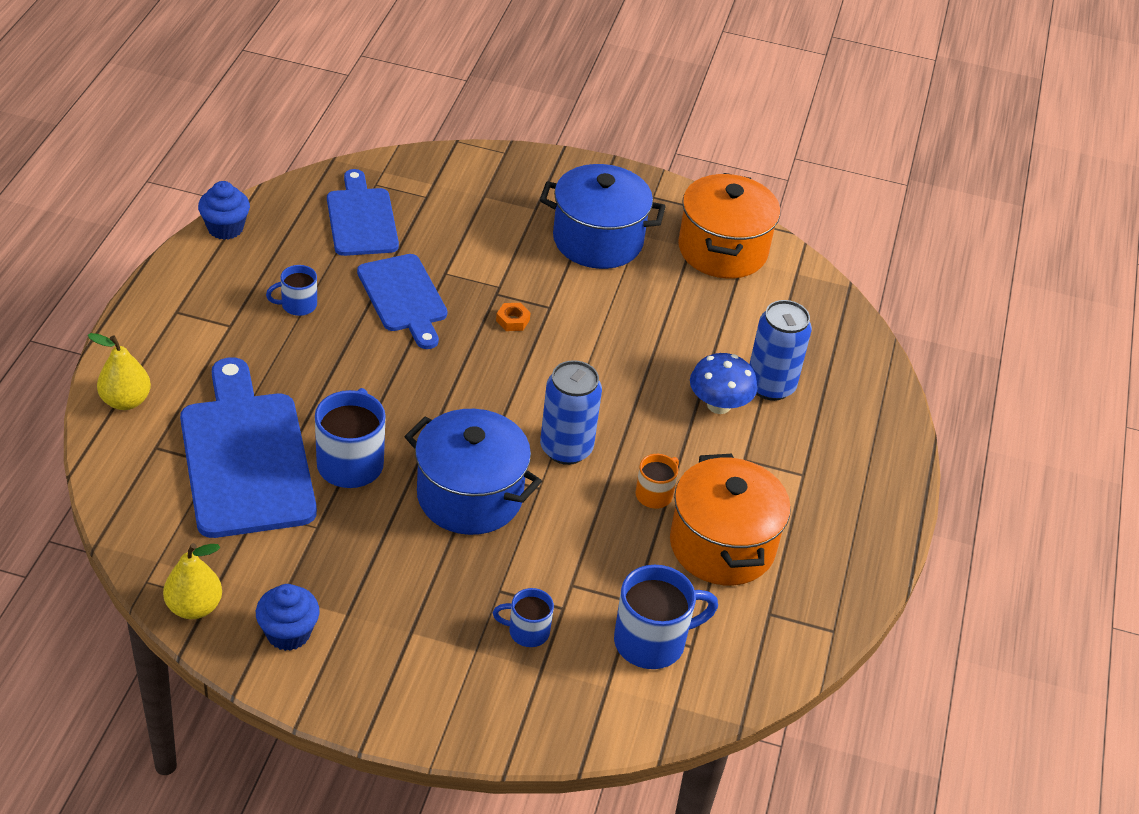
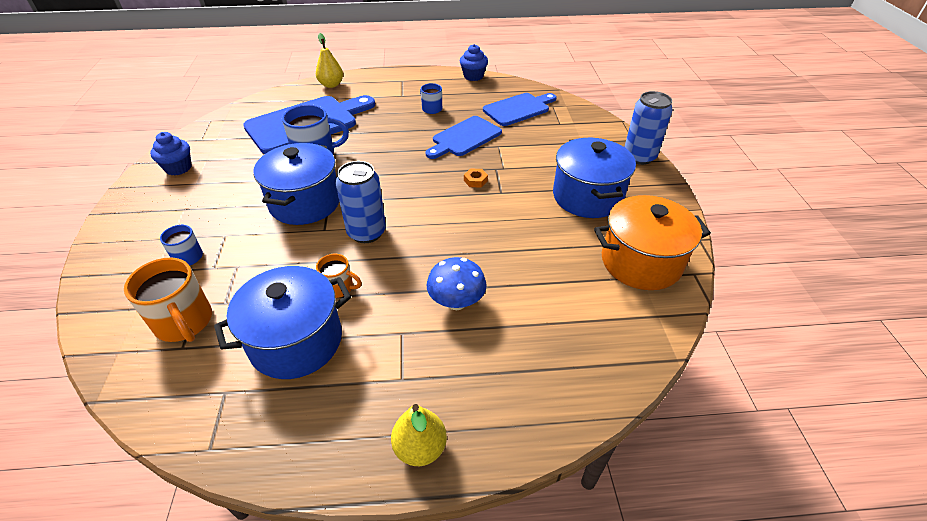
camera: 75 degrees right, 0 degrees up
yellow pear [163,543,222,619] -> yellow pear moved to [391,404,447,466]
blue mug [614,565,718,669] -> orange mug [124,257,212,342]
orange pot [670,454,791,585] -> blue pot [214,266,351,379]
blue can [749,300,812,401] -> blue can moved to [624,91,673,165]

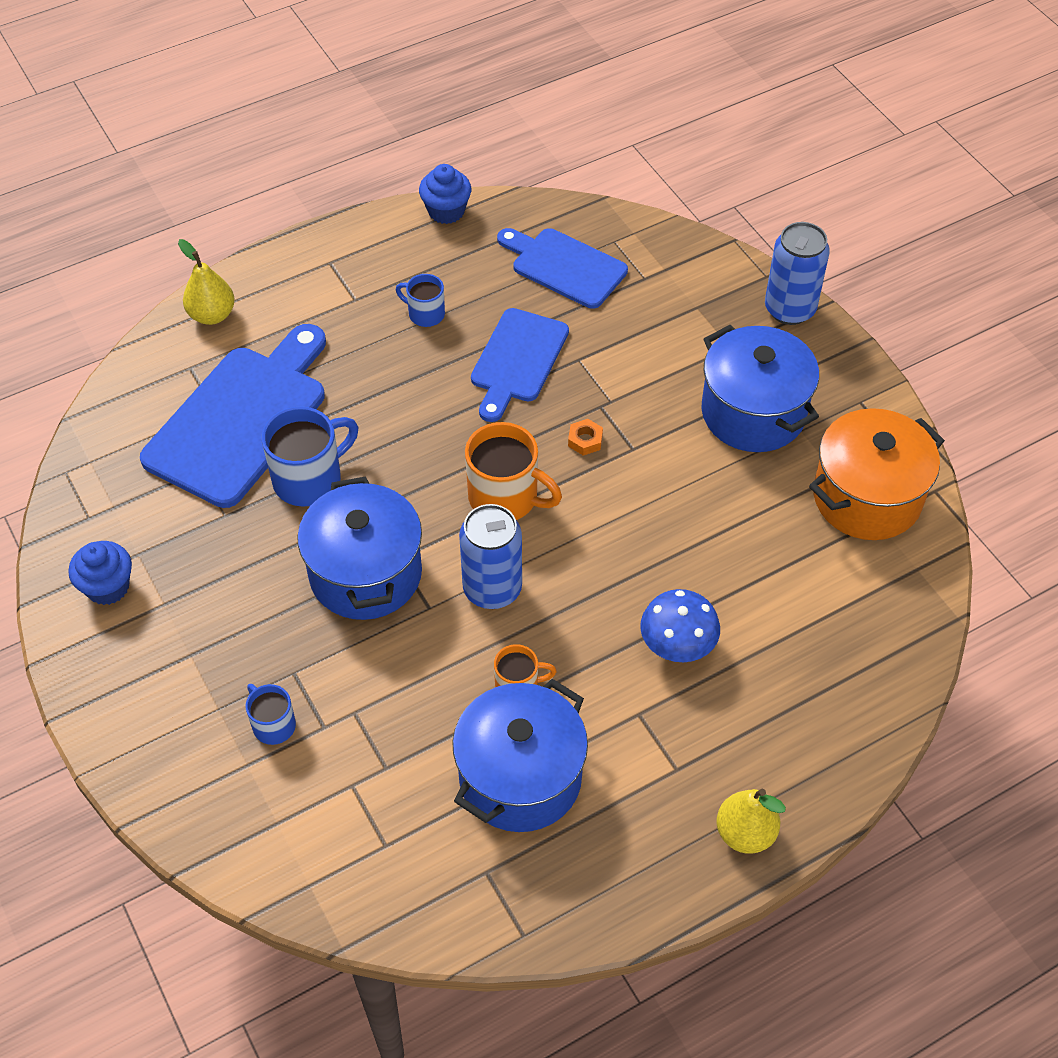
camera: 25 degrees left, 10 degrees up
orange mug [124,257,212,342] -> orange mug moved to [465,422,562,520]
blue cutting board [483,93,557,126] -> blue cutting board turned 90 degrees counterclockwise [497,228,628,309]

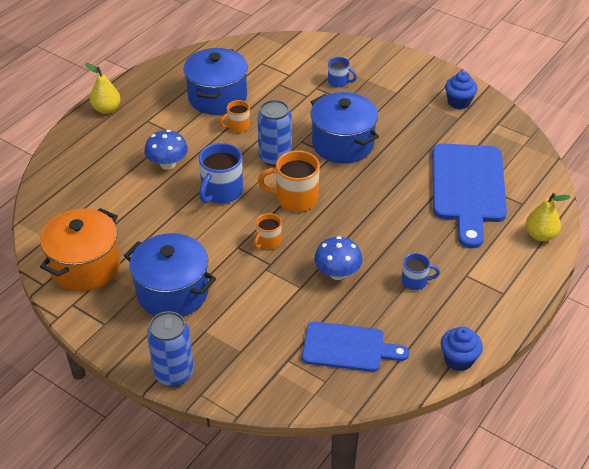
camera: 155 degrees right, 10 degrees down
blue mug [262,406,358,507] -> blue mug moved to [199,143,243,203]
blue cutting board [471,308,569,422] -> blue mushroom [314,236,363,280]
orange nut [568,419,603,456] -> orange mug [254,213,282,249]

